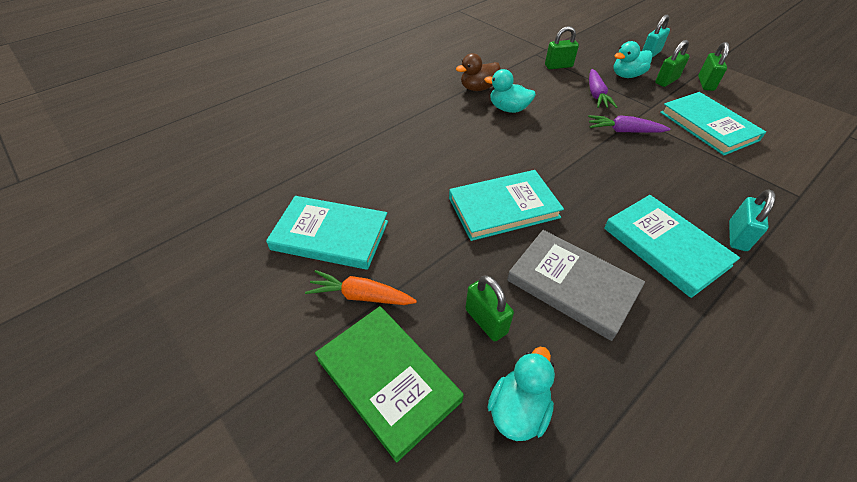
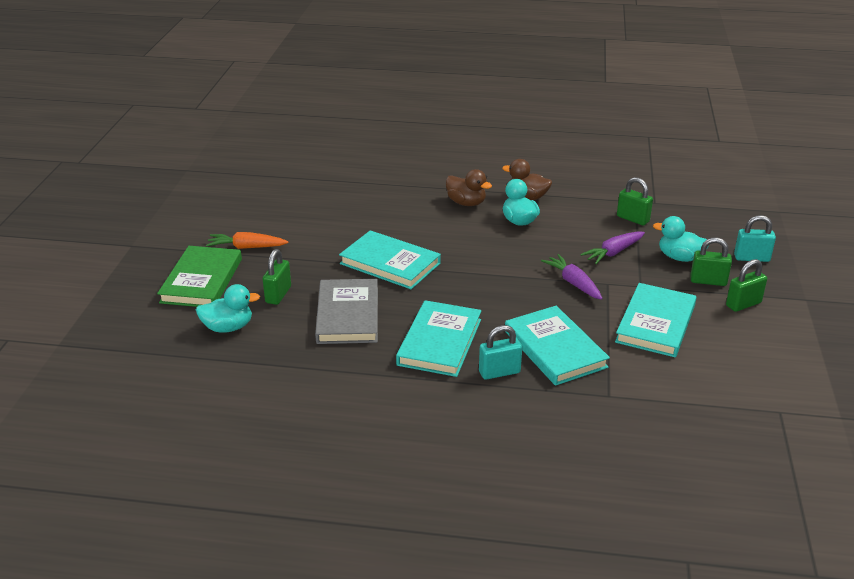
camera: 50 degrees right, 15 degrees down
turquoise book [266,196,388,270] -> turquoise book moved to [505,306,610,386]
orange carrot [305,270,417,305] -> orange carrot turned 60 degrees counterclockwise [206,232,288,249]
none -> brown duck [446,169,492,206]

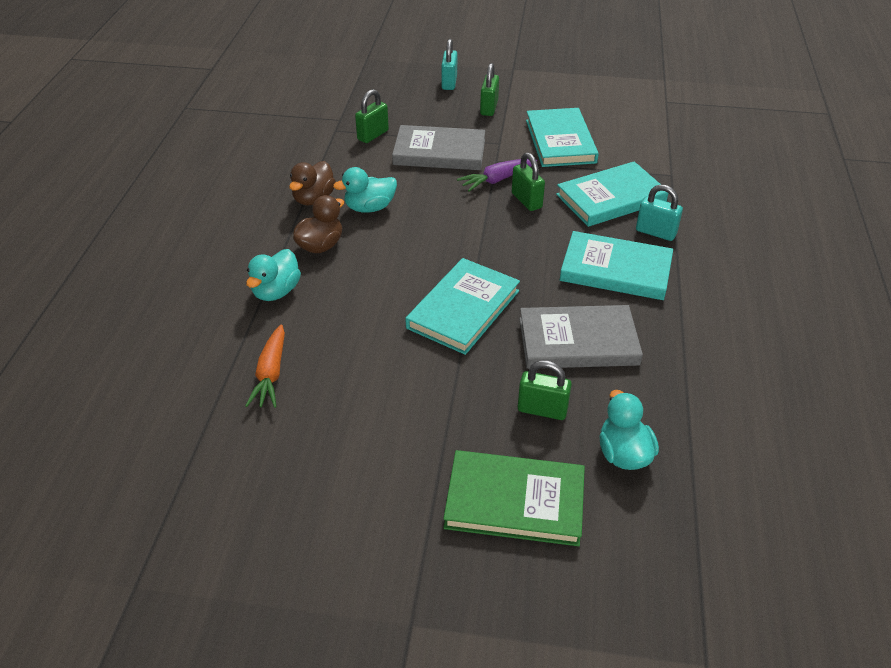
camera: 90 degrees left, 10 degrees up
orange carrot [206,232,288,249] -> orange carrot moved to [245,324,285,408]
turquoise padlock [479,325,522,380] -> turquoise padlock turned 45 degrees counterclockwise [636,184,683,241]
purple carrot [580,231,645,264] -> grey book [392,125,485,170]
turquoise book [615,283,696,357] -> turquoise book turned 60 degrees clockwise [526,108,599,167]
turquoise duck [653,216,708,262] -> turquoise duck moved to [246,249,301,301]
green padlock [726,259,767,312] -> green padlock moved to [512,152,545,211]

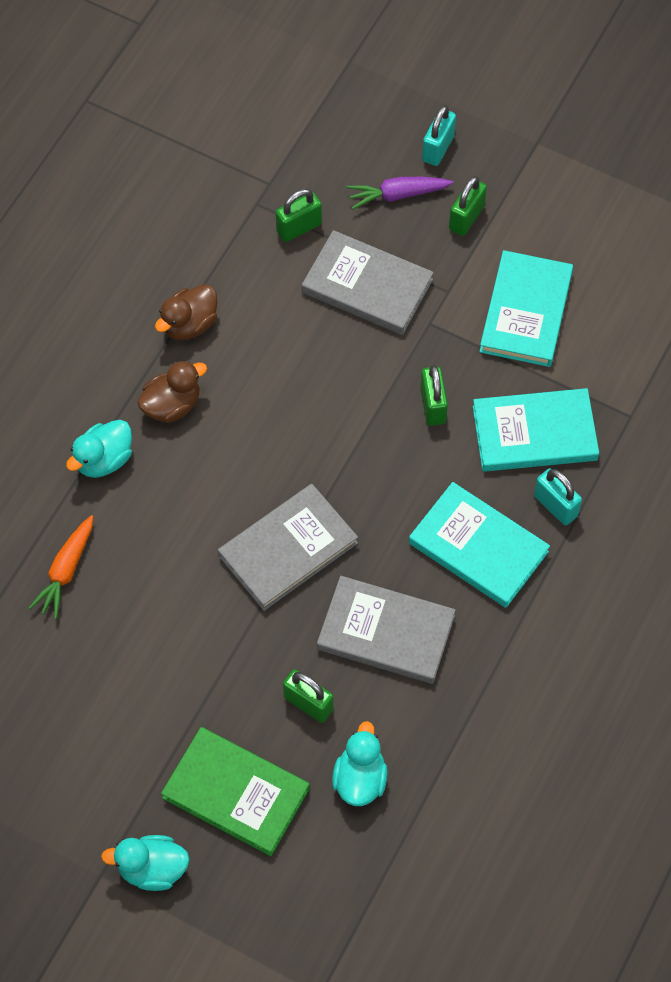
camera: 20 degrees right, 20 degrees up
turquoise duck [333,167,397,213] -> turquoise duck moved to [101,835,190,891]
turquoise book [405,258,520,355] -> grey book [218,484,358,611]
purple carrot [457,159,537,192] -> purple carrot moved to [346,177,453,210]

